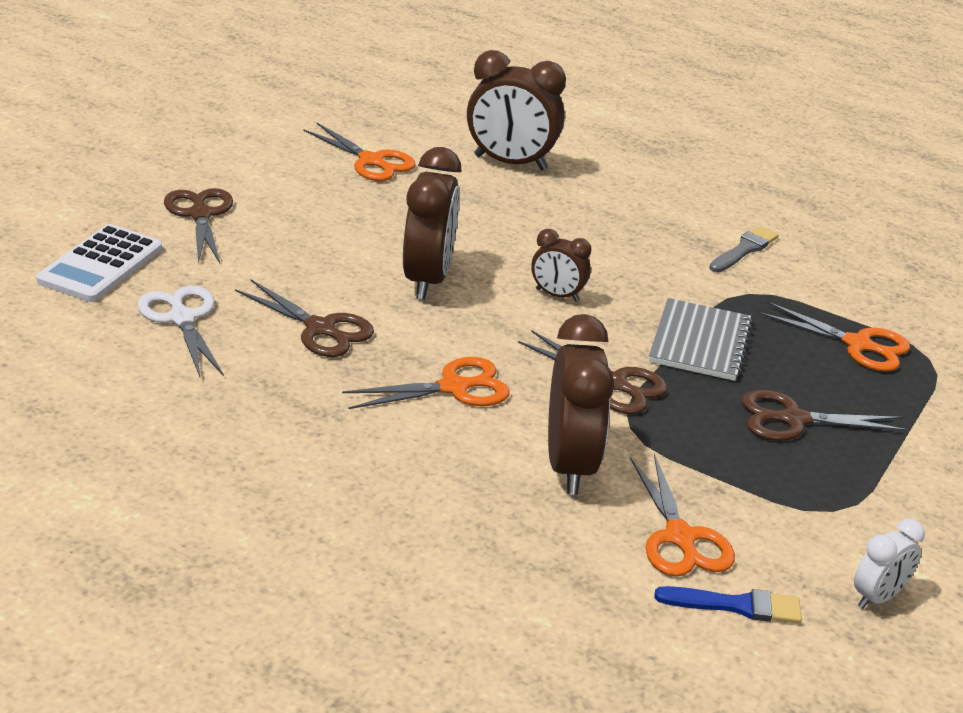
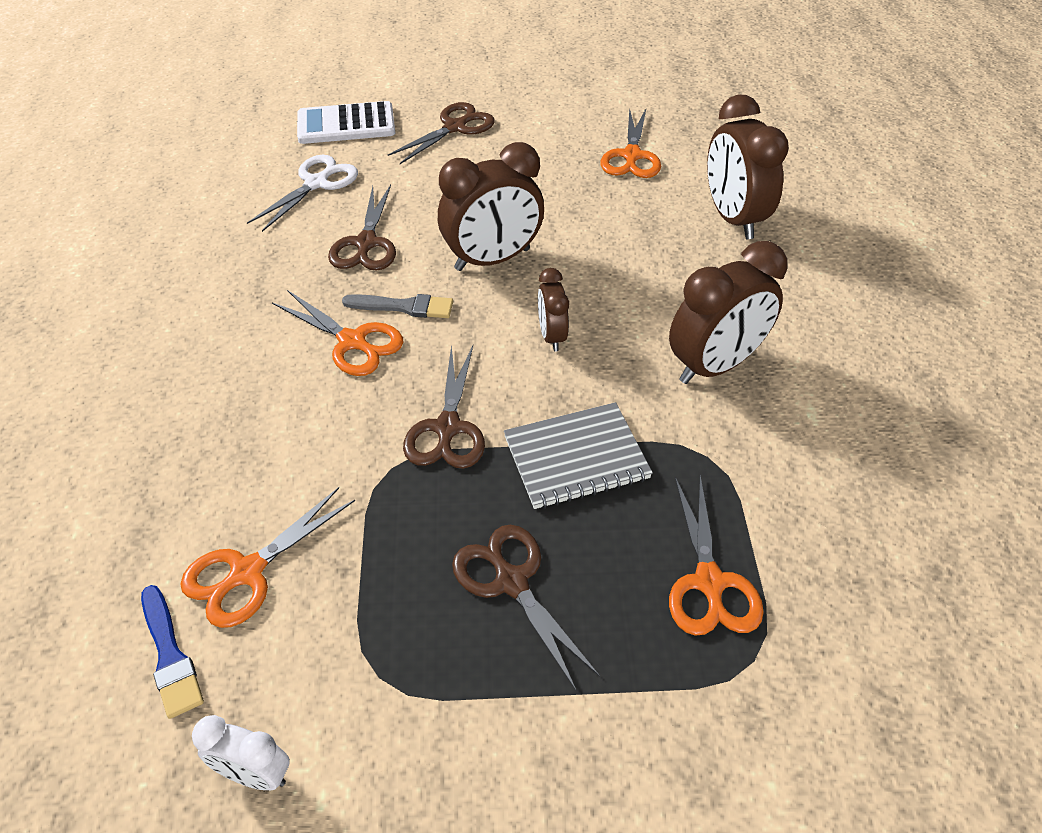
camera: 60 degrees right, 15 degrees up
brown clock [548,314,614,495] -> brown clock moved to [669,241,787,384]
grey brush [709,226,779,273] -> grey brush moved to [342,294,453,318]

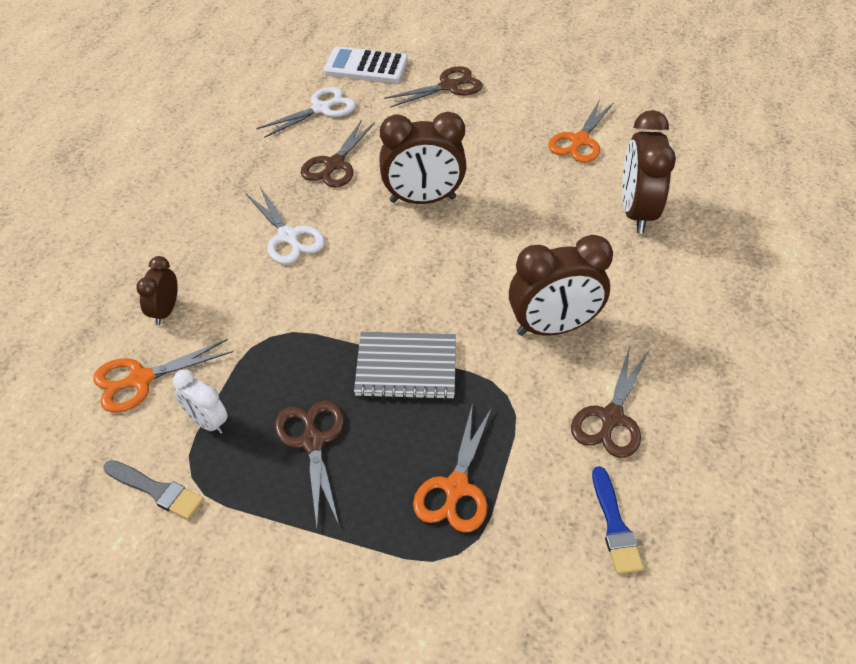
camera: 20 degrees right, 0 degrees up
blue brush [141,585,204,719] -> blue brush moved to [592,466,644,574]
white clock [192,715,290,790] -> white clock moved to [173,369,227,434]
orange scissors [272,290,404,376] -> white scissors [246,187,325,264]
grey brush [342,294,453,318] -> grey brush moved to [103,460,204,520]
brown scissors [403,345,485,469] -> brown scissors moved to [571,346,648,458]
brown clock [538,268,569,352] -> brown clock moved to [136,256,178,325]

